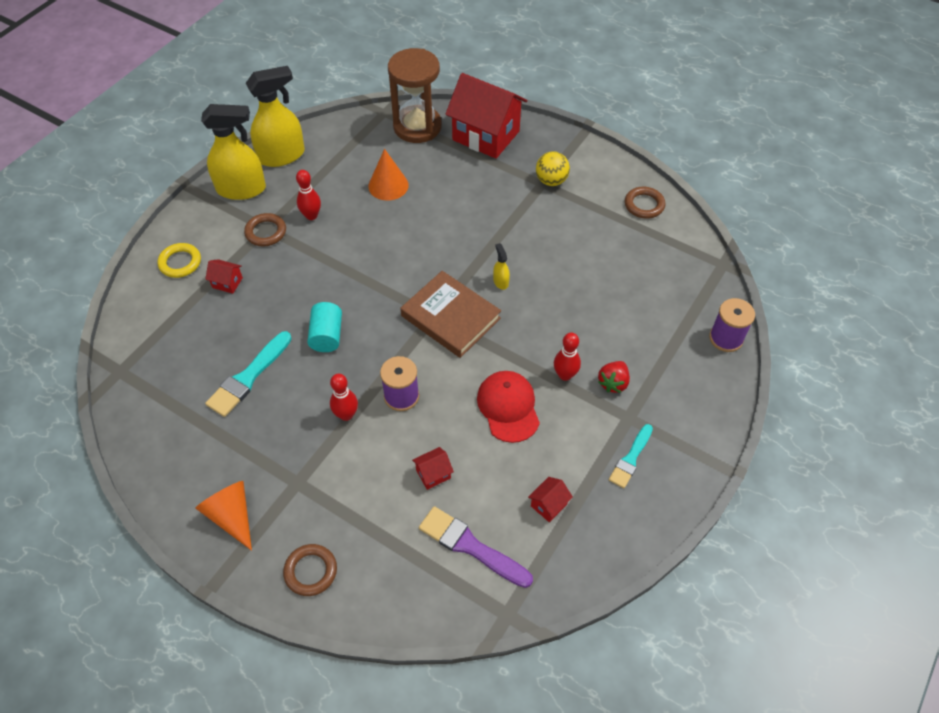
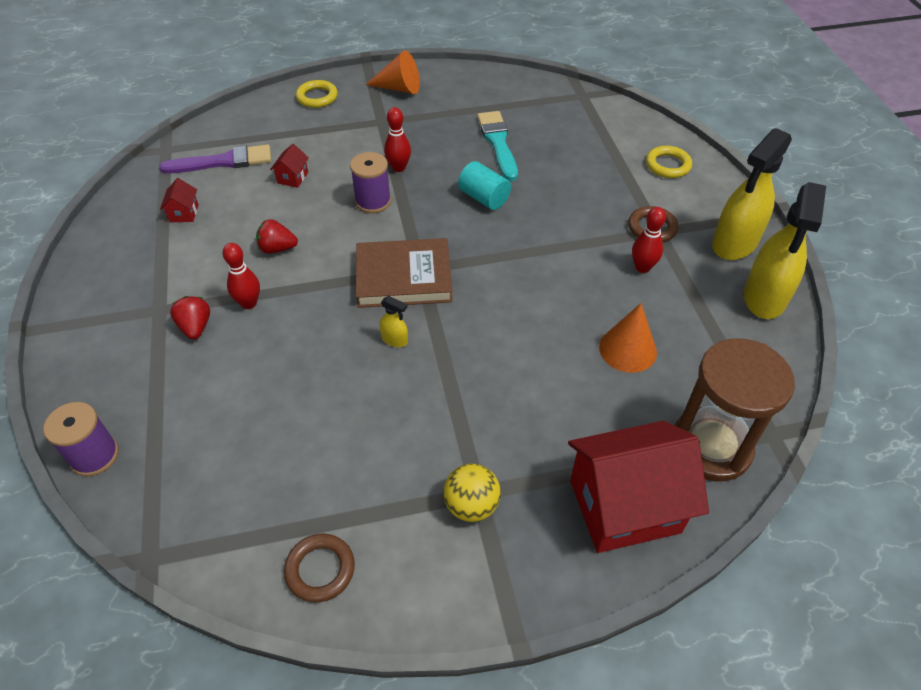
camera: 135 degrees right, 5 degrees down
red house [205,259,243,294] -> none
brown ring [283,544,337,596] -> yellow ring [296,80,338,108]
red cap [477,371,540,443] -> red strawberry [256,219,298,254]
turquoise brush [609,424,653,488] -> none

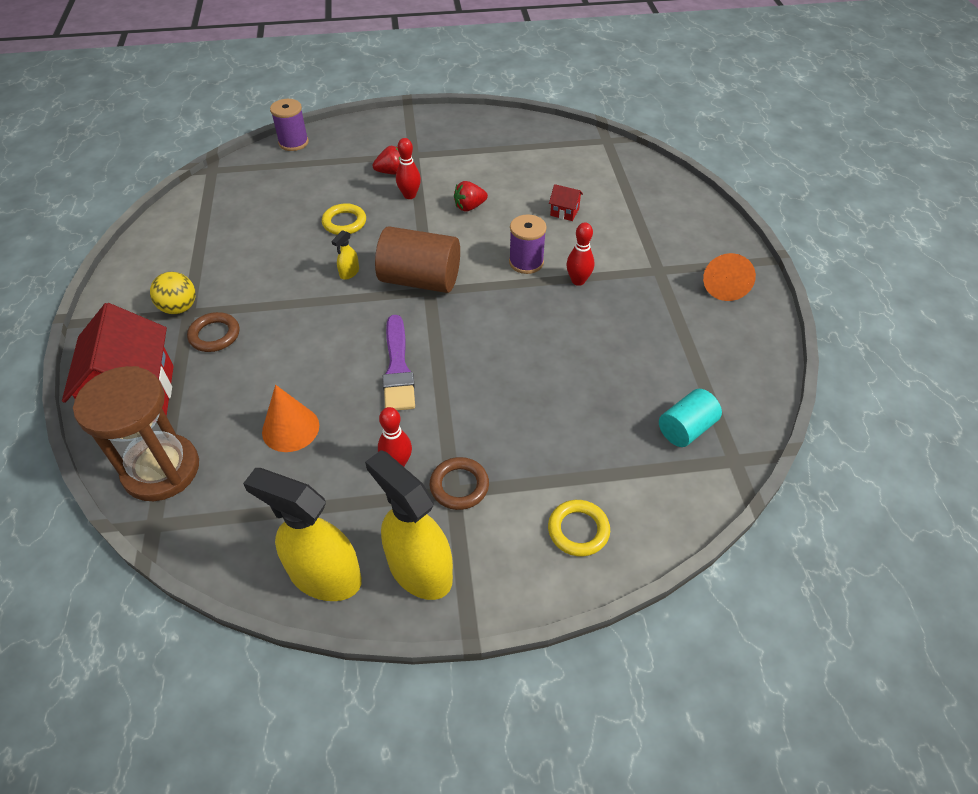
camera: 95 degrees right, 0 degrees up
purple brush [159,144,271,174] -> purple brush moved to [383,315,415,410]
red house [160,178,199,222] -> none
red strawberry [256,219,298,254] -> red strawberry turned 120 degrees counterclockwise [454,181,488,212]
brown ring [284,534,355,602] -> brown ring moved to [187,312,239,352]
yellow ring [296,80,338,108] -> yellow ring moved to [322,203,366,235]
brown book [356,238,453,308] -> brown cylinder [375,226,460,293]
turquoise cylinder [458,161,511,210] -> turquoise cylinder moved to [659,389,722,447]
turquoise brush [477,111,518,181] -> none

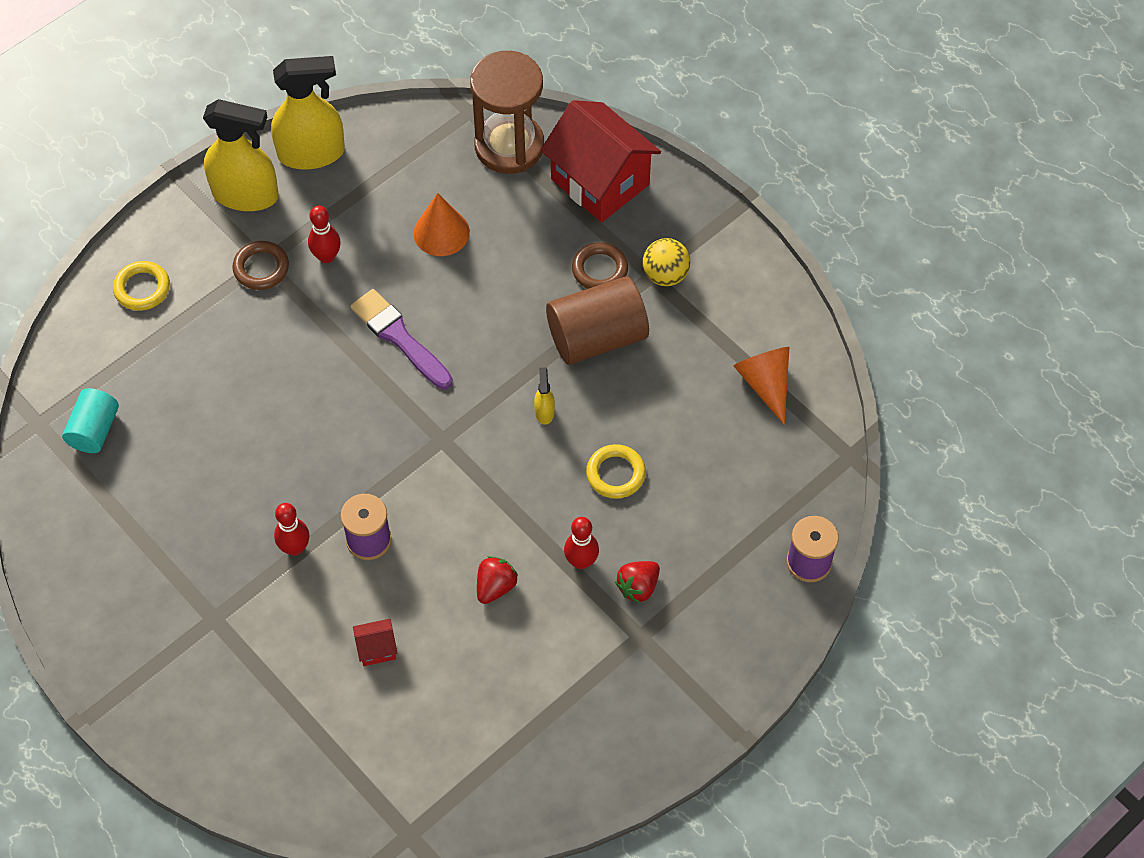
camera: 145 degrees right, 10 degrees up
brown cylinder [375,226,460,293] -> brown cylinder moved to [546,276,649,365]
orange cone [703,253,756,301] -> orange cone moved to [734,347,789,425]

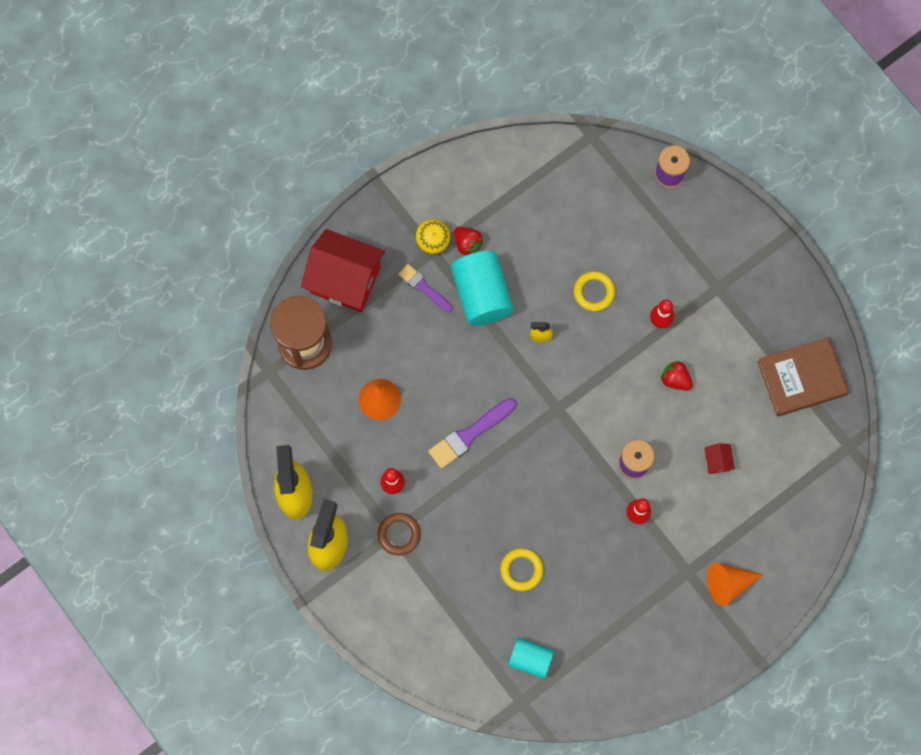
camera: 85 degrees left, 15 degrees up
yellow ring [113,261,170,311] -> yellow ring moved to [500,548,544,591]
red house [540,100,661,222] -> red house turned 60 degrees clockwise [301,229,385,312]
brown cylinder [546,276,649,365] -> turquoise cylinder [451,251,514,326]
brown ring [572,242,628,289] -> purple brush [398,264,453,312]
red strawberry [615,561,660,603] -> red strawberry moved to [454,227,483,255]
orange cone [734,347,789,425] -> orange cone moved to [707,563,764,606]
none -> brown book [757,337,849,416]

